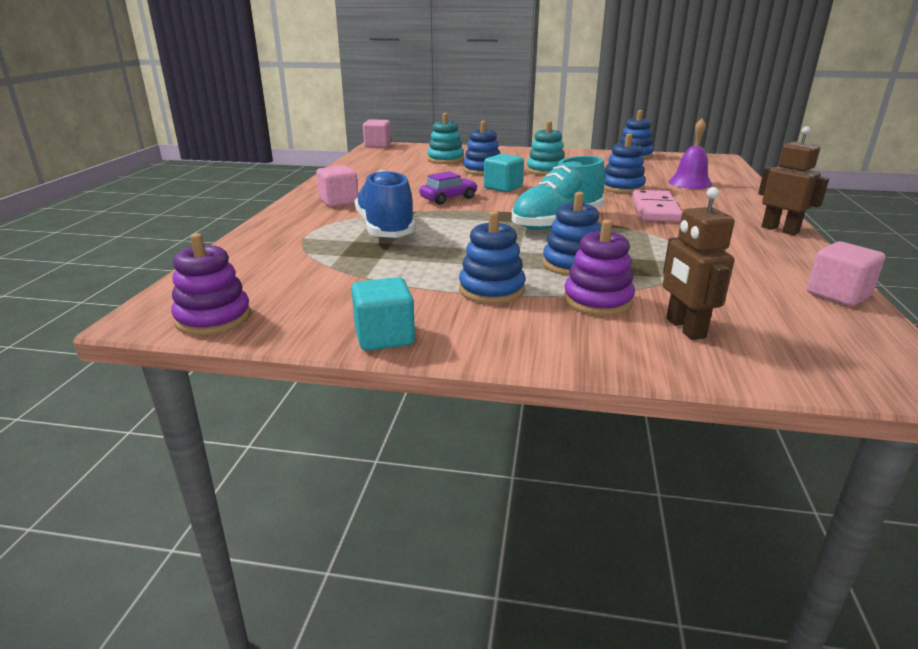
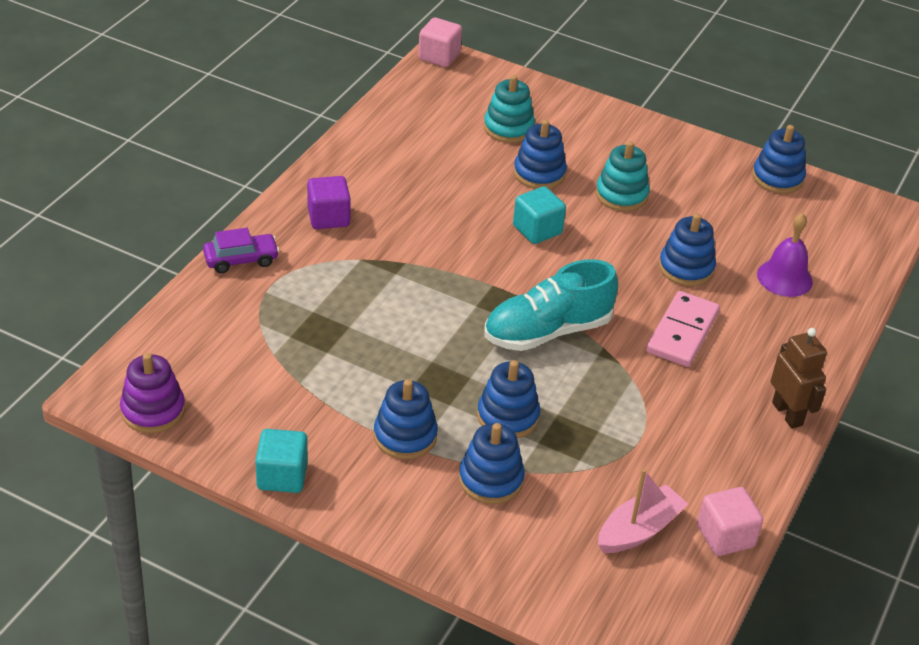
camera: 15 degrees right, 15 degrees up
pink cube [316,165,358,207] -> purple cube [307,176,351,229]
blue shoe [355,170,416,238] -> none
purple car [420,171,478,205] -> purple car moved to [203,228,280,273]
purple stacking toy [564,219,635,316] -> blue stacking toy [459,423,525,504]
brown robot [663,187,735,340] -> none
none -> pink boat [598,469,688,553]

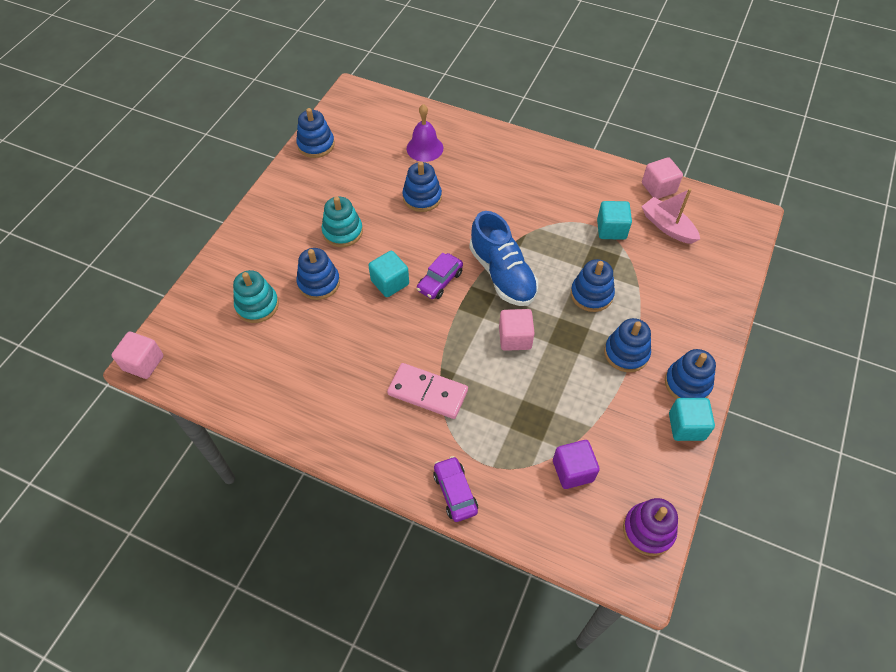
camera: 90 degrees left, 15 degrees up
purple cube [307,176,351,229] -> purple cube moved to [553,440,600,489]
blue stacking toy [459,423,525,504] -> blue stacking toy moved to [665,349,716,399]
turquoise shoe [484,259,618,351] -> blue shoe [470,211,538,306]
pink domino [646,291,720,367] -> pink domino moved to [387,363,468,419]
brown robot [771,328,827,429] -> none
none -> purple car [417,253,463,299]
none -> pink cube [499,309,535,351]
none -> turquoise cube [597,201,632,240]

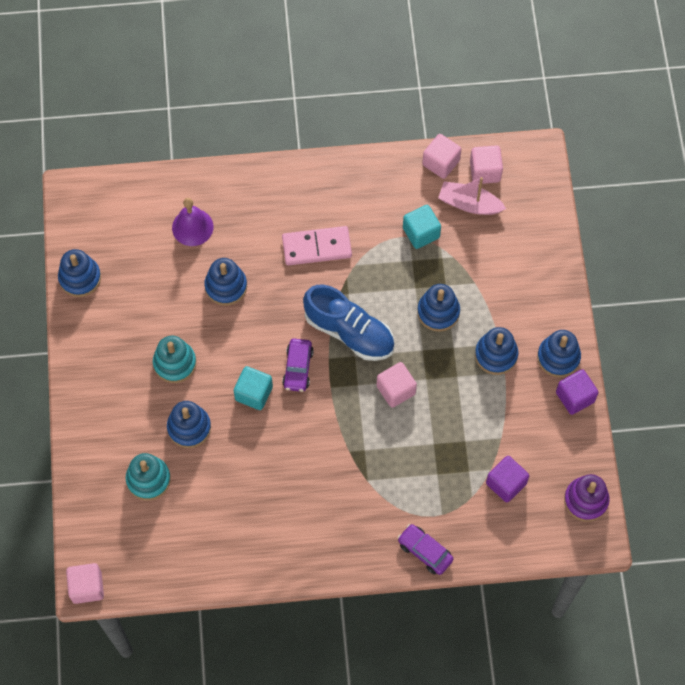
camera: 30 degrees left, 10 degrees up
pink domino [387,363,468,419] -> pink domino moved to [282,226,352,266]
turquoise cube [669,398,715,441] -> purple cube [556,369,599,415]
none -> pink cube [470,146,503,184]

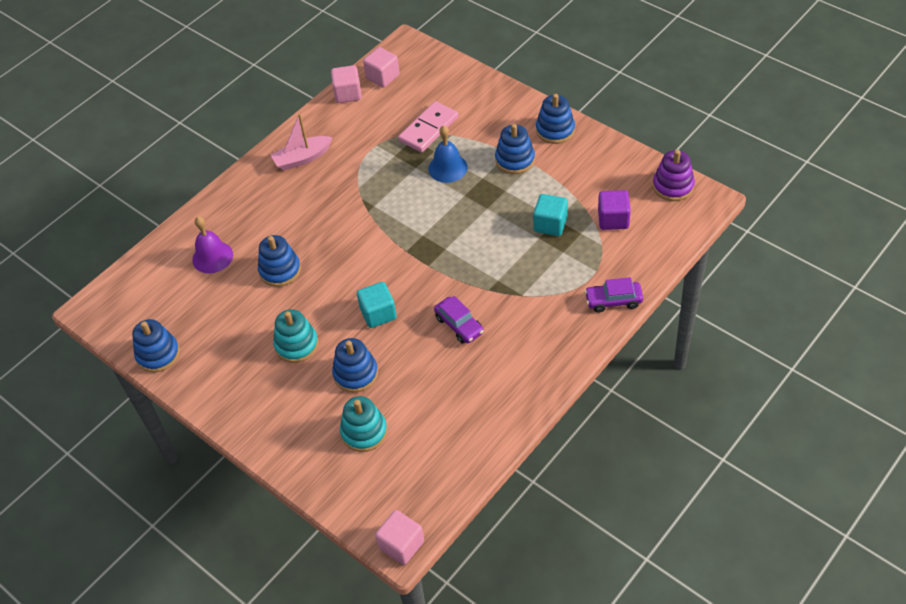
camera: 40 degrees left, 15 degrees down
pink domino [282,226,352,266] -> pink domino moved to [398,101,458,153]
purple car [282,339,314,392] -> purple car moved to [434,296,484,344]
blue shoe [303,285,395,361] -> none
pink cube [377,362,417,408] -> none
turquoise cube [403,205,441,249] -> turquoise cube moved to [533,194,568,236]
blue stacking toy [417,284,460,331] -> blue bell [428,125,468,183]
pink boat [438,177,506,215] -> pink boat moved to [271,114,332,171]
purple cube [556,369,599,415] -> none

